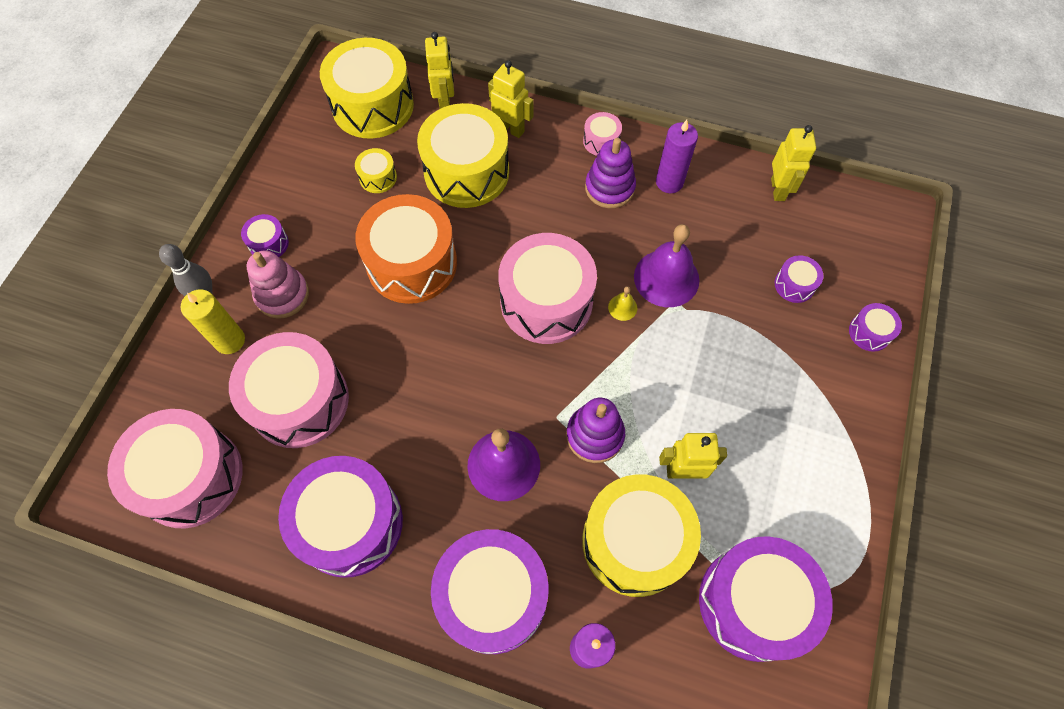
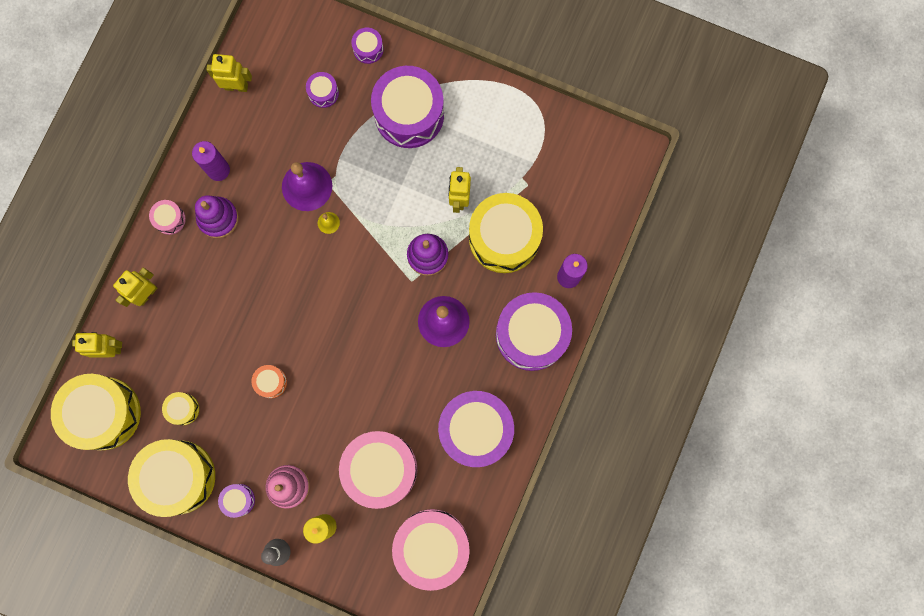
camera: 85 degrees left, 15 degrees up
orange drum [355,194,457,304] -> orange drum [252,365,287,398], size x0.44
yellow drum [417,103,509,208] -> yellow drum moved to [128,439,215,517]
pink drum [498,233,597,344] -> none
purple drum [699,536,833,662] -> purple drum moved to [371,66,444,148]

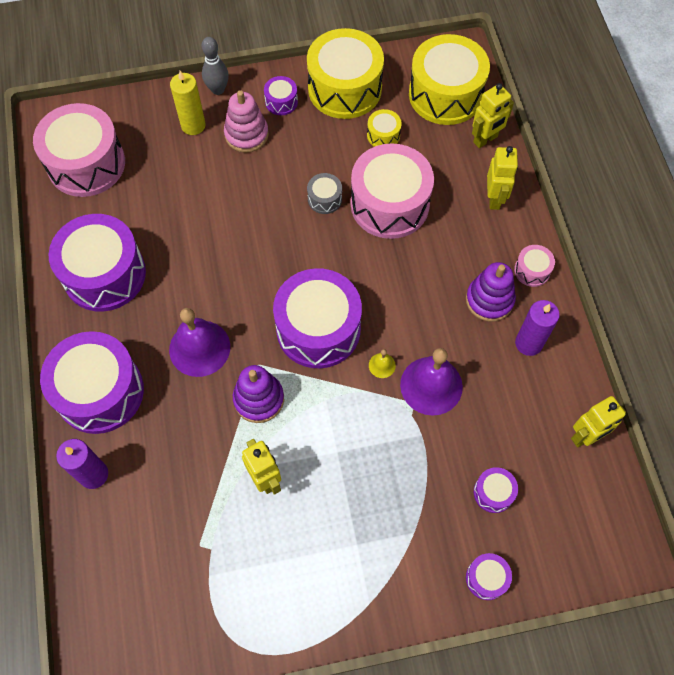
camera: 145 degrees right, 15 degrees down
orange drum [252,365,287,398] -> grey drum [307,173,342,214]
pink drum [339,431,417,509] -> pink drum moved to [351,143,434,239]
purple drum [371,66,444,148] -> purple drum moved to [273,268,362,368]
yellow drum [469,193,543,273] -> none

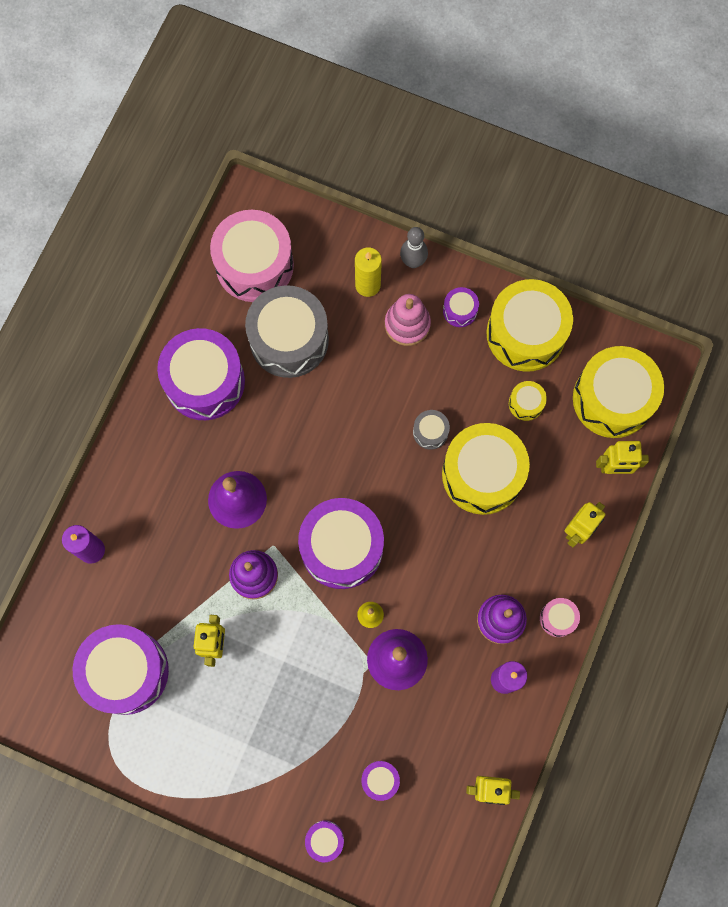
camera: 35 degrees right, 10 degrees up
purple drum [40,331,144,434] -> purple drum moved to [73,624,169,715]
pink drum [351,143,434,239] -> yellow drum [442,423,530,515]
none -> grey drum [245,285,329,378]

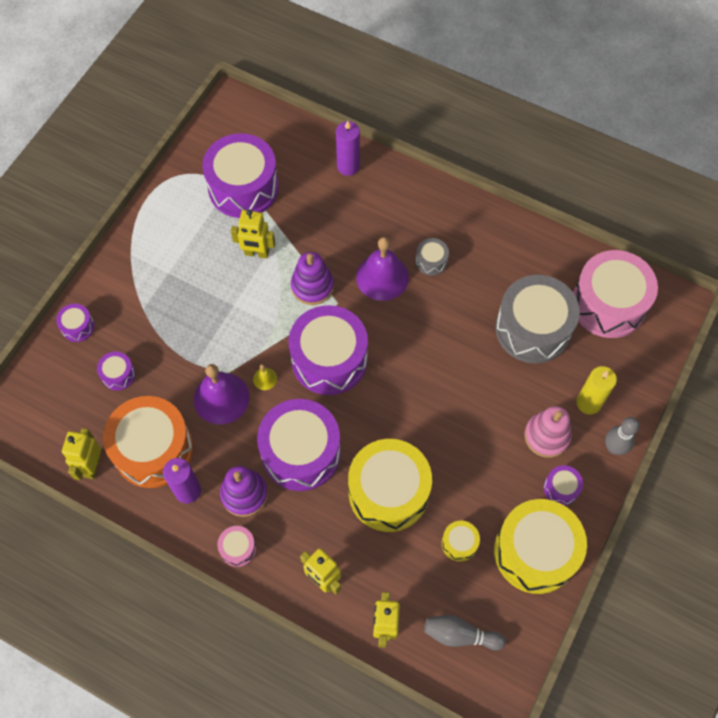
camera: 95 degrees right, 10 degrees down
purple drum [157,328,245,420] -> purple drum moved to [257,399,341,491]
grey drum [413,410,450,450] -> grey drum moved to [415,238,449,276]
yellow drum [573,346,664,438] -> grey bowling pin [424,615,506,650]
none -> orange drum [103,396,193,488]

